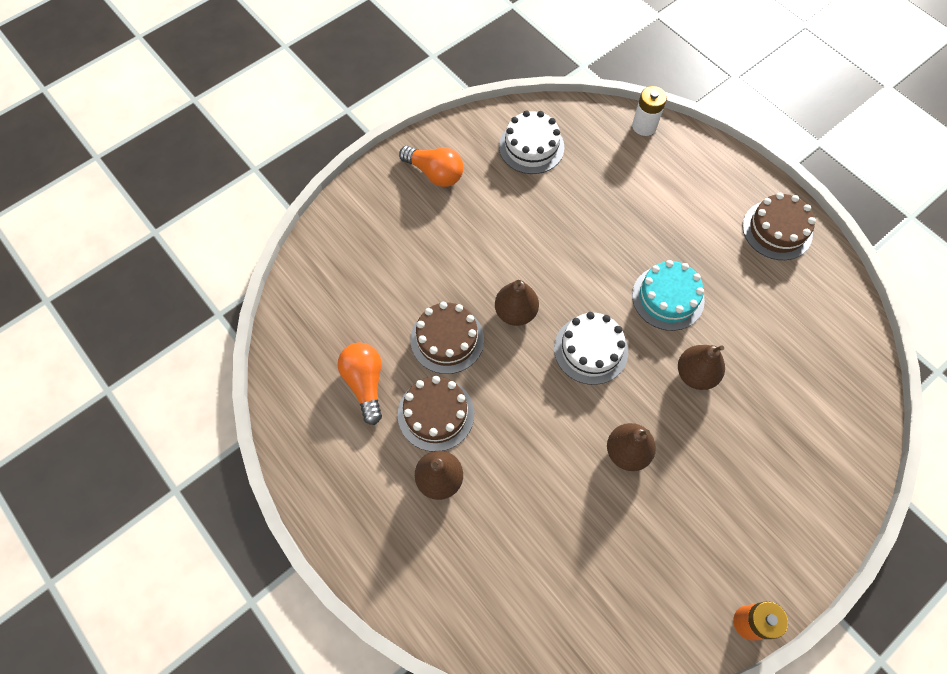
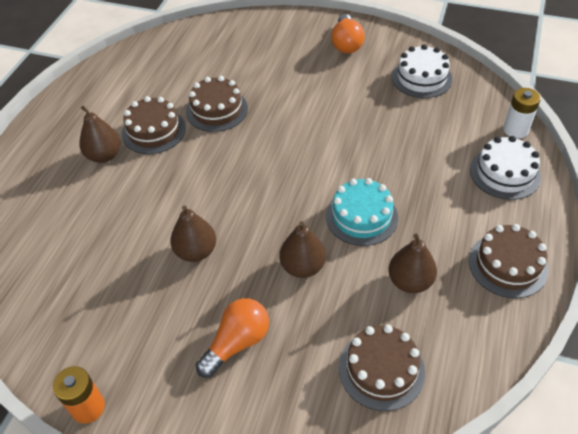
camera: 60 degrees right, 15 degrees down
orange light bulb [338,343,382,425] -> orange light bulb moved to [196,298,269,378]
brown pear [495,280,539,326] -> brown pear moved to [388,234,437,293]
white cake [554,312,628,385] -> white cake moved to [470,136,541,200]
none -> brown cake [339,324,425,411]

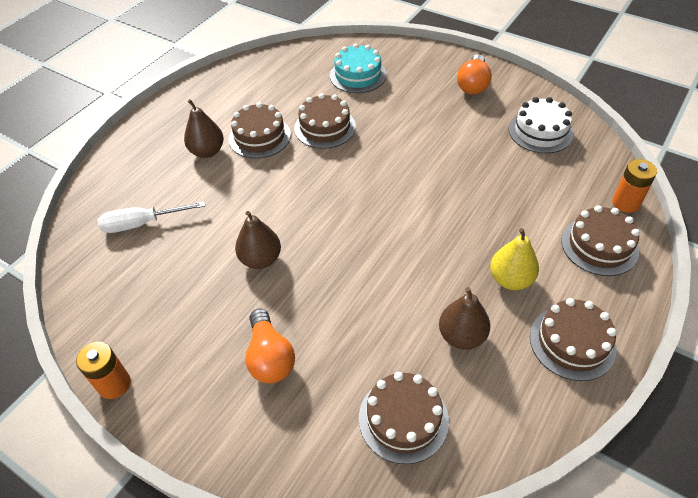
camera: 15 degrees right, 0 degrees up
orange light bulb [196,298,269,378] -> orange light bulb turned 105 degrees clockwise [245,308,295,383]
brown pear [279,221,326,278] -> none
turquoise cake [326,178,398,246] -> turquoise cake moved to [330,43,386,93]
white cake [470,136,541,200] -> brown cake [561,205,640,276]
white battery [503,88,541,138] -> orange battery [612,159,657,213]
none -> white screwdriver [98,201,205,233]
none -> yellow pear [490,228,539,290]

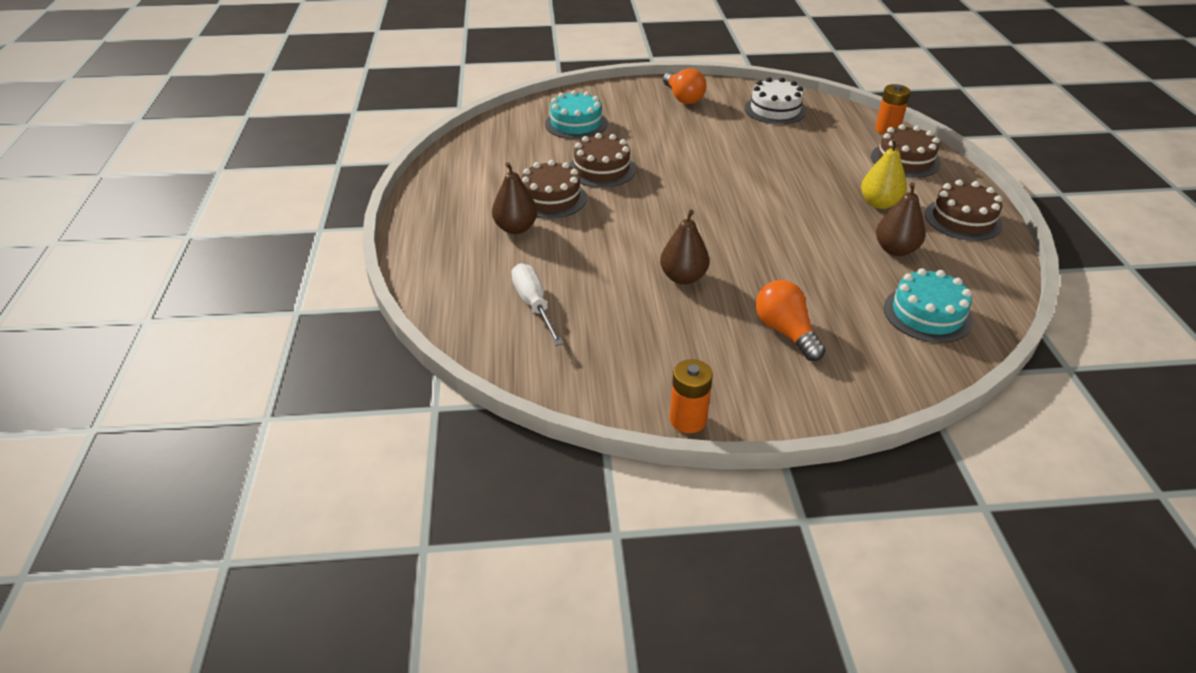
camera: 40 degrees left, 10 degrees down
white screwdriver [98,201,205,233] -> white screwdriver turned 120 degrees clockwise [511,263,564,346]
orange light bulb [245,308,295,383] -> orange light bulb turned 150 degrees counterclockwise [755,280,826,361]
brown cake [359,372,449,464] -> turquoise cake [884,268,973,343]

